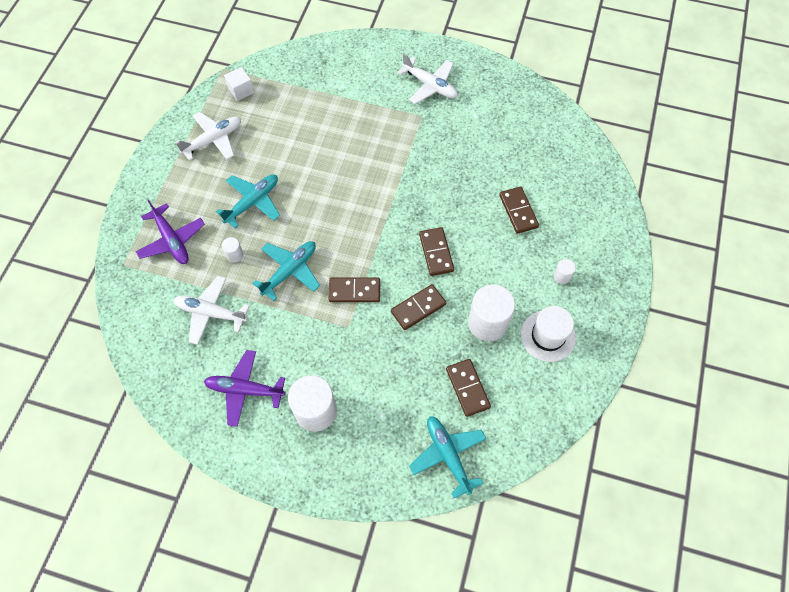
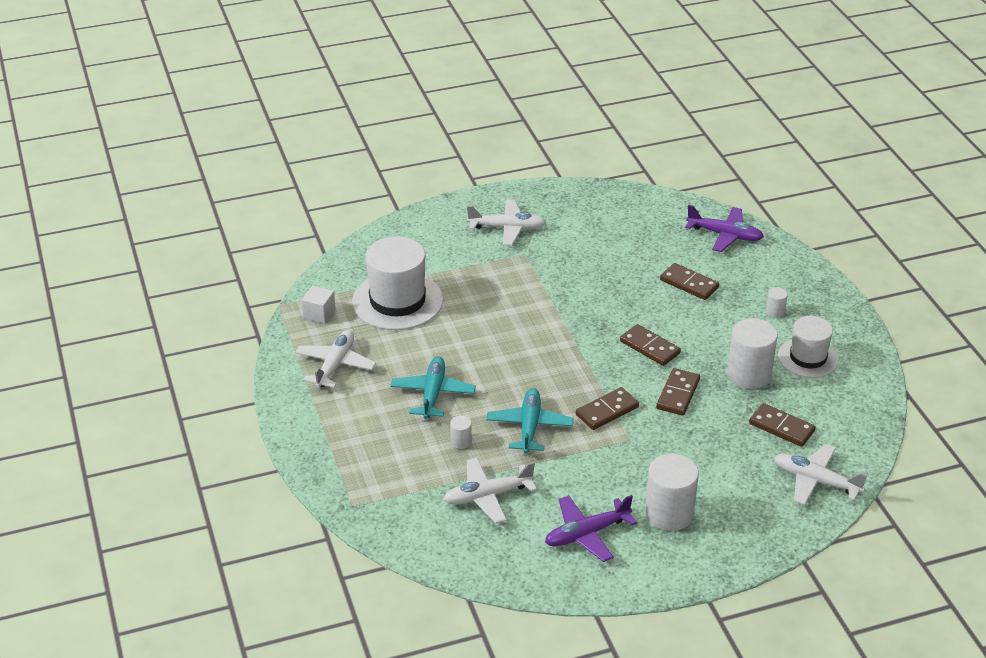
camera: 35 degrees left, 25 degrees down
purple plane [136,200,205,264] -> purple plane moved to [685,205,764,252]
turquoise plane [409,416,486,498] -> white plane [774,444,867,505]
none -> white hat [352,236,443,330]

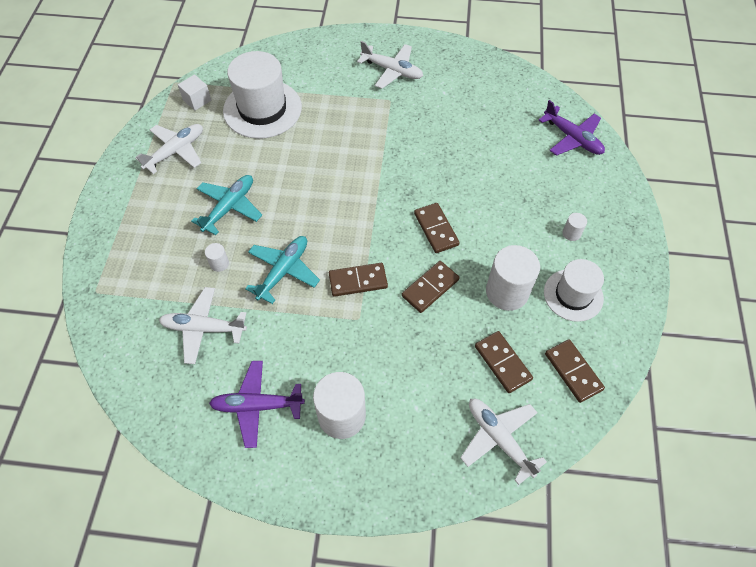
camera: 25 degrees right, 20 degrees up
brown domino [660,263,719,300] -> brown domino moved to [545,339,605,403]

